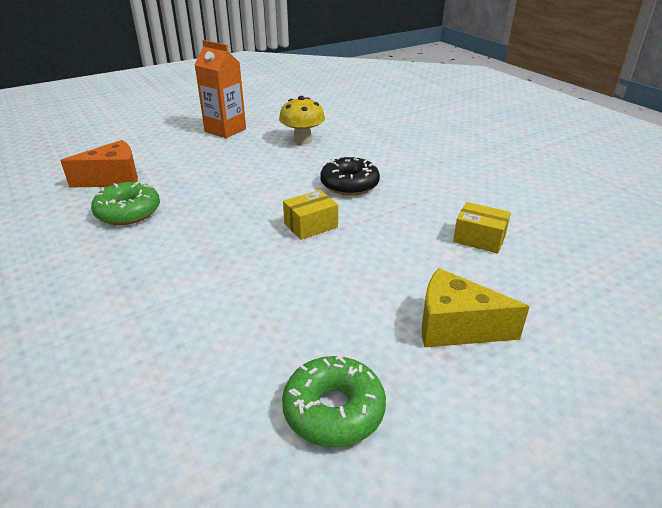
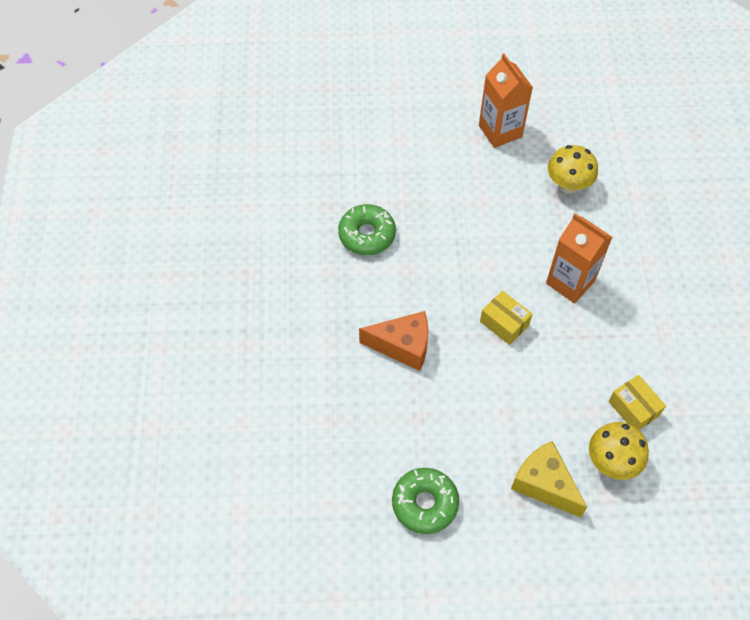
camera: 30 degrees right, 25 degrees up
orange cheese [60,140,138,188] -> orange cheese moved to [359,311,428,371]
yellow box [283,190,338,240] -> yellow box turned 45 degrees clockwise [480,291,532,345]
black donut [320,156,380,196] -> orange carton [546,213,612,303]
none -> yellow mushroom [589,422,649,480]

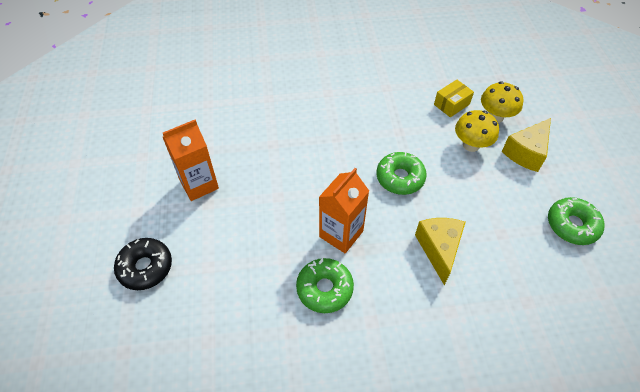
camera: 95 degrees left, 5 degrees down
orange cheese [359,311,428,371] -> yellow cheese [415,218,465,285]
yellow box [480,291,532,345] -> green donut [376,152,427,195]
orange carton [546,213,612,303] -> orange carton moved to [319,168,369,253]
yellow mushroom [548,145,598,193] -> yellow mushroom moved to [455,110,499,152]
none -> black donut [114,238,172,290]

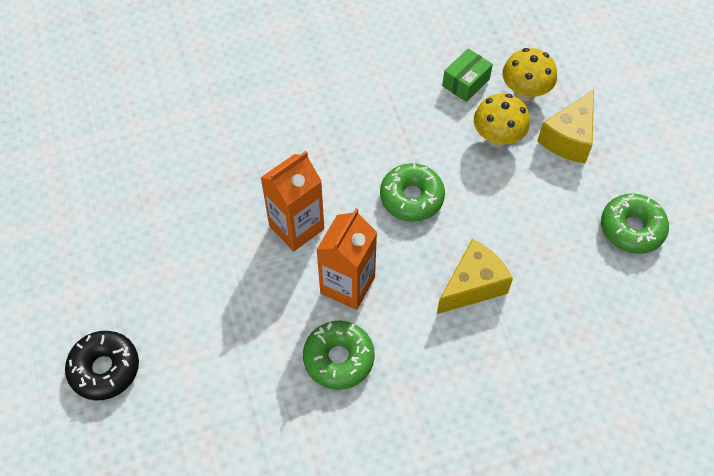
camera: 10 degrees left, 5 degrees up
orange carton [163,120,219,201] -> orange carton moved to [260,151,324,251]
yellow cheese [415,218,465,285] -> yellow cheese turned 60 degrees clockwise [437,239,513,314]
yellow box [434,80,474,117] -> green box [442,48,493,102]

